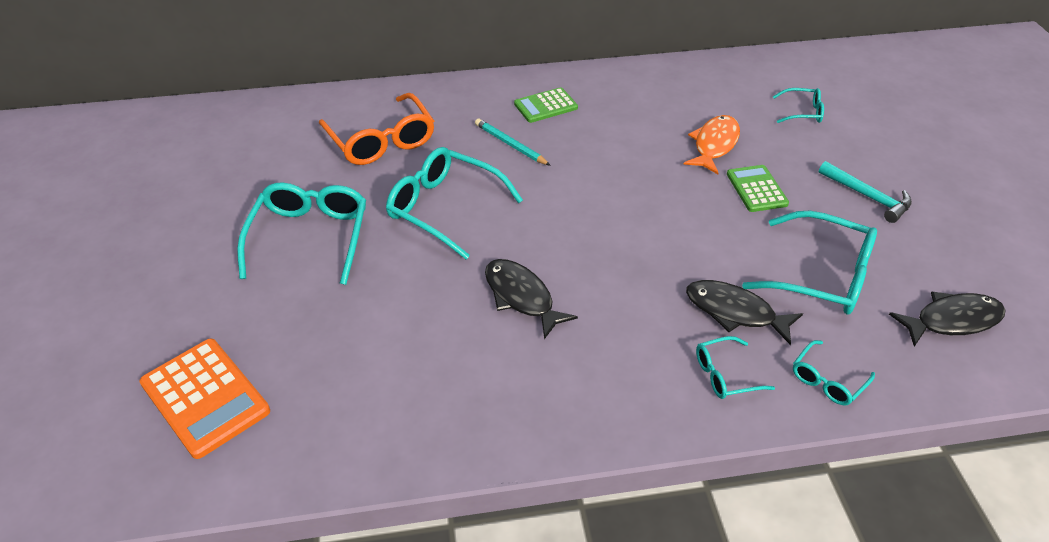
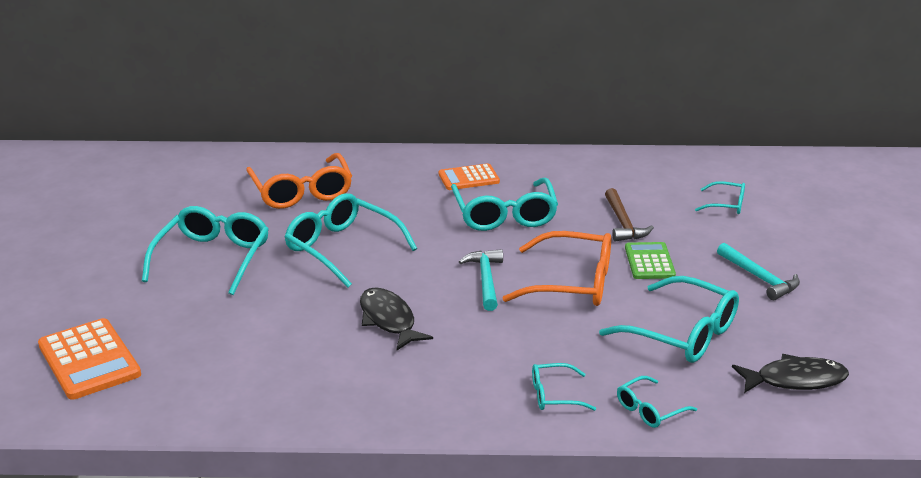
camera: 10 degrees right, 15 degrees down
turquoise pencil [475,118,551,166] -> none
green calculator [514,87,578,123] -> orange calculator [439,163,500,190]
orange fish [683,115,740,174] -> brown hammer [605,188,654,242]
black fish [686,280,803,345] -> none
none -> turquoise glasses [451,178,558,231]
none -> turquoise hammer [459,249,503,311]
none -> orange glasses [503,231,611,306]

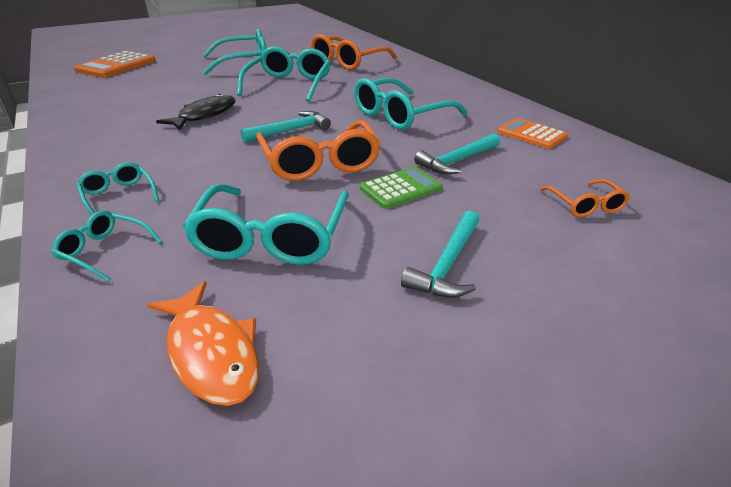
camera: 60 degrees right, 5 degrees up
orange calculator [439,163,500,190] -> orange calculator moved to [498,118,568,149]
brown hammer [605,188,654,242] -> turquoise hammer [414,134,500,174]
turquoise glasses [695,181,745,214] -> orange glasses [540,179,630,217]
black fish [732,354,849,393] -> orange fish [147,281,259,406]

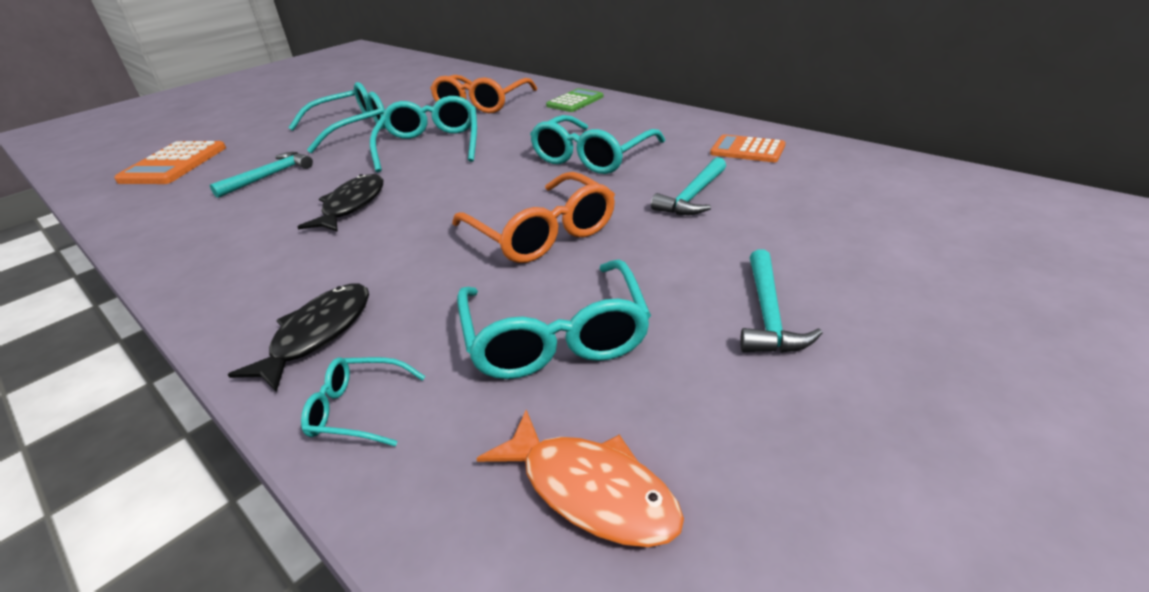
camera: 15 degrees left, 0 degrees up
turquoise glasses [76,162,159,215] -> black fish [228,284,369,392]
turquoise hammer [241,111,331,143] -> turquoise hammer moved to [210,152,313,198]
green calculator [360,167,443,209] -> green calculator moved to [546,88,603,112]
orange glasses [540,179,630,217] -> none

